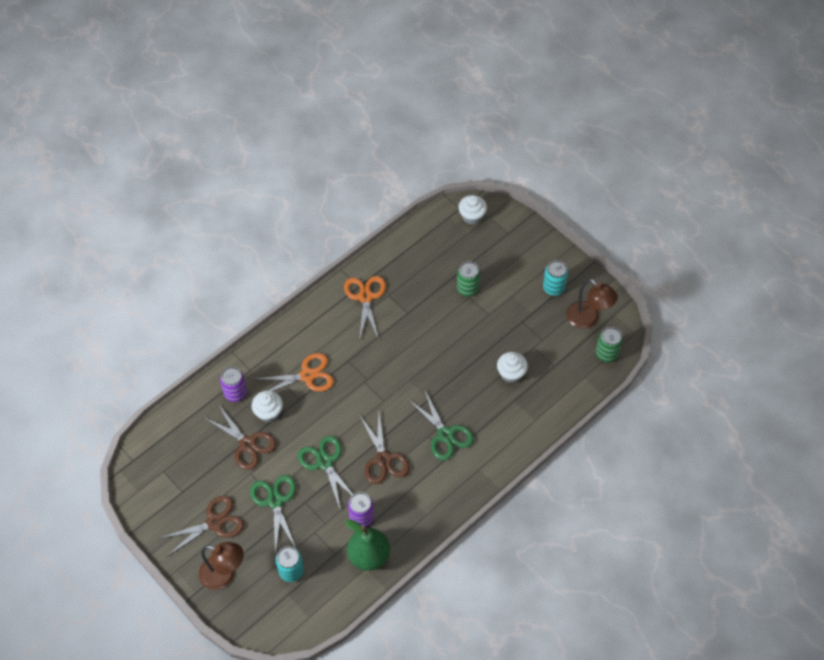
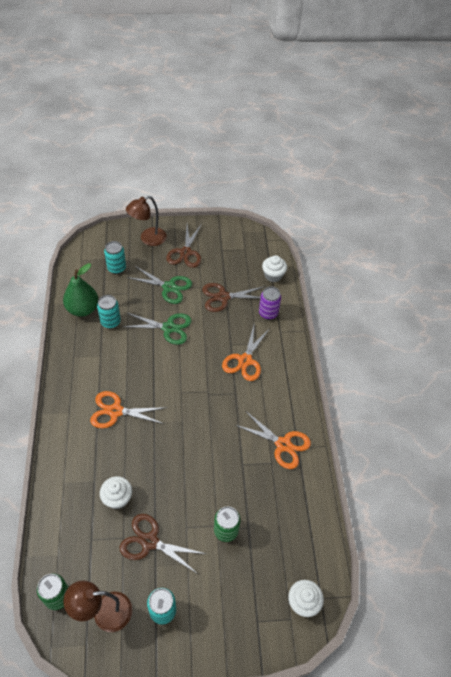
camera: 125 degrees right, 5 degrees down
white cupcake [252,391,283,422] -> white cupcake moved to [262,255,287,282]
purple can [348,492,374,527] -> turquoise can [97,295,121,329]
brown scissors [360,414,410,484] -> brown scissors moved to [120,514,206,574]
green scissors [408,389,474,460] -> orange scissors [90,391,167,428]

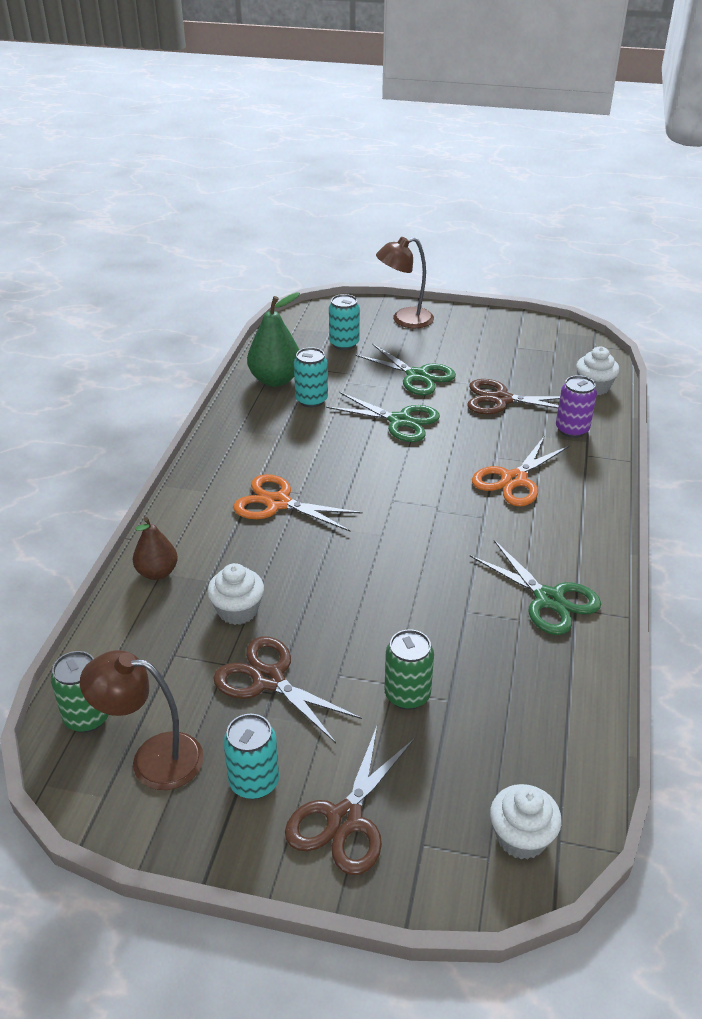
camera: 20 degrees right, 15 degrees down
brown scissors [166,224,202,268] -> brown scissors moved to [285,726,415,875]
orange scissors [235,411,311,469] -> green scissors [470,540,601,635]
none -> brown pear [133,517,178,580]

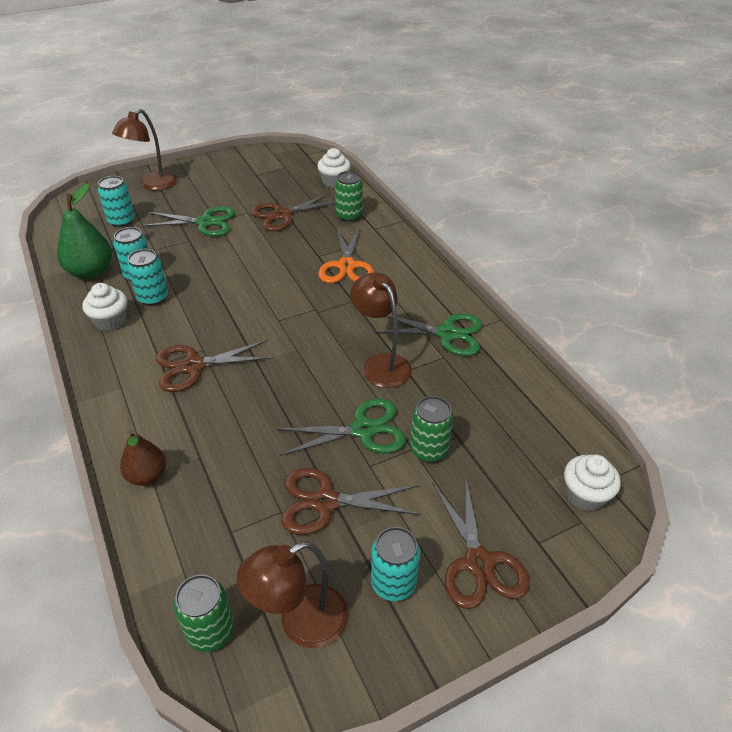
camera: 40 degrees left, 5 degrees up
white cupcake [207,563,264,625] -> white cupcake moved to [82,283,127,331]
orange scissors [233,474,363,532] -> brown scissors [156,340,274,392]
green scissors [326,392,440,442] -> green scissors moved to [276,398,406,456]
purple can [556,375,597,438] -> green can [335,171,363,222]
none -> turquoise can [127,249,168,306]
none -> brown lamp [350,273,412,388]

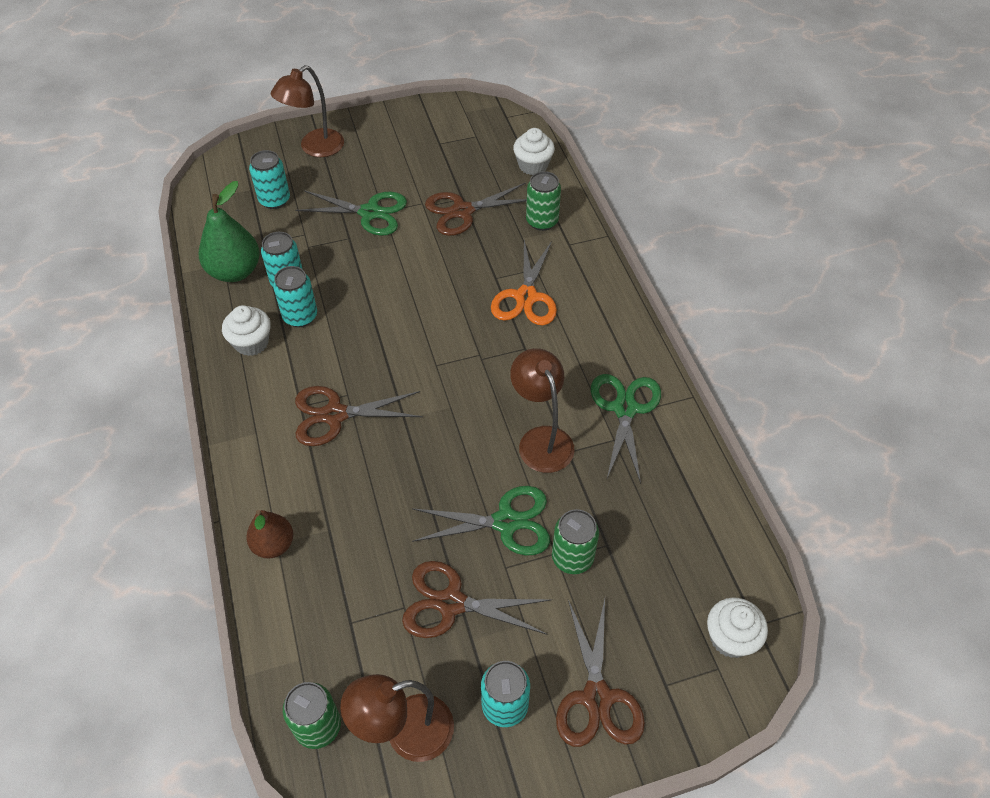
camera: 10 degrees right, 10 degrees up
green scissors [372,313,482,356] -> green scissors turned 105 degrees counterclockwise [591,374,661,484]

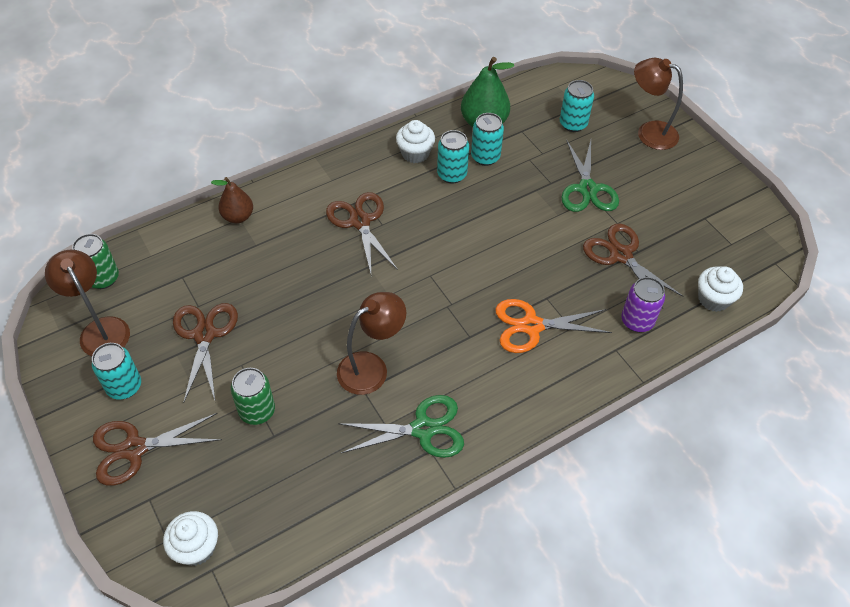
camera: 75 degrees right, 0 degrees up
green scissors [412,486,550,556] -> none
green can [526,171,561,231] -> purple can [621,277,665,332]

